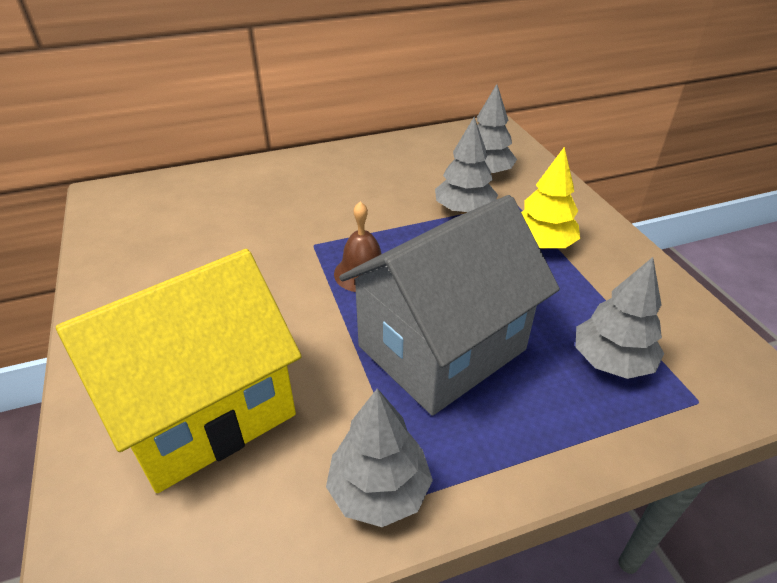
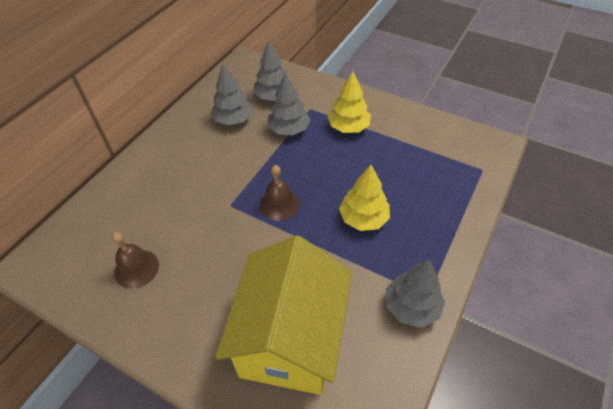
camera: 40 degrees left, 10 degrees up
grey house [339,195,560,416] -> yellow tree [339,165,390,231]
grey tree [576,257,664,379] -> grey tree moved to [210,64,253,125]
none -> brown bell [112,232,159,289]

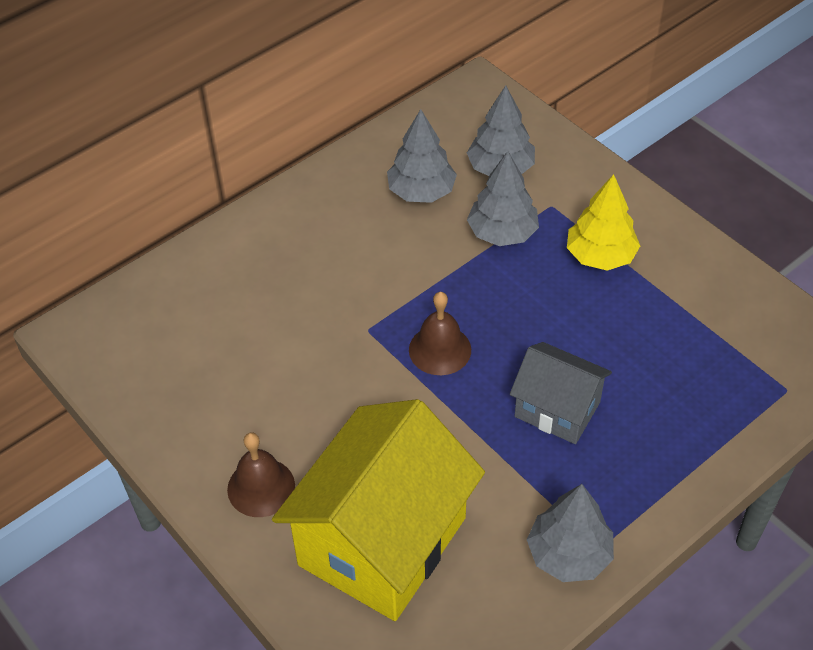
camera: 20 degrees right, 0 degrees up
brown bell [112,232,159,289] -> brown bell moved to [227,432,295,517]
yellow tree [339,165,390,231] -> grey house [510,342,612,444]

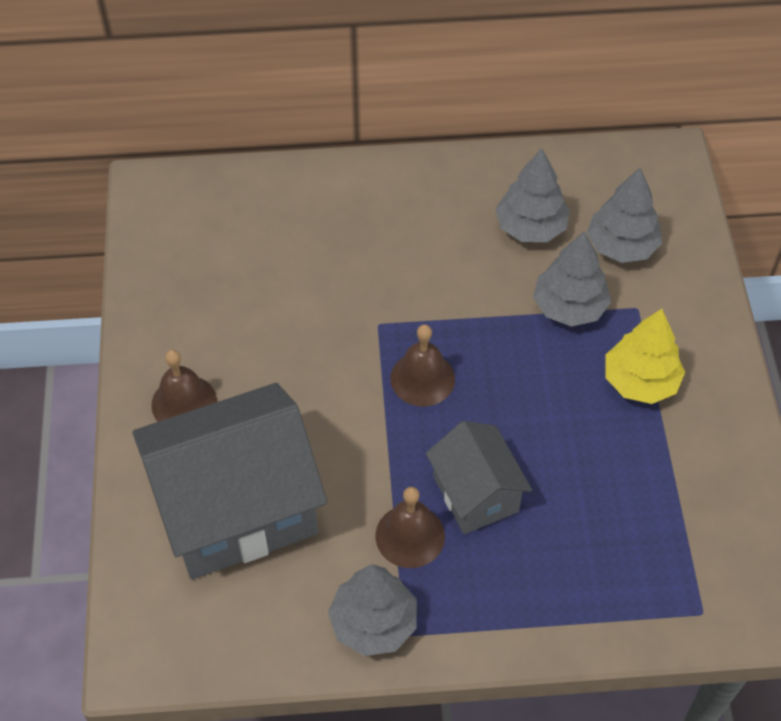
camera: 35 degrees right, 5 degrees up
yellow house [272,399,485,621] -> grey house [132,383,327,579]
none -> brown bell [375,487,445,568]

